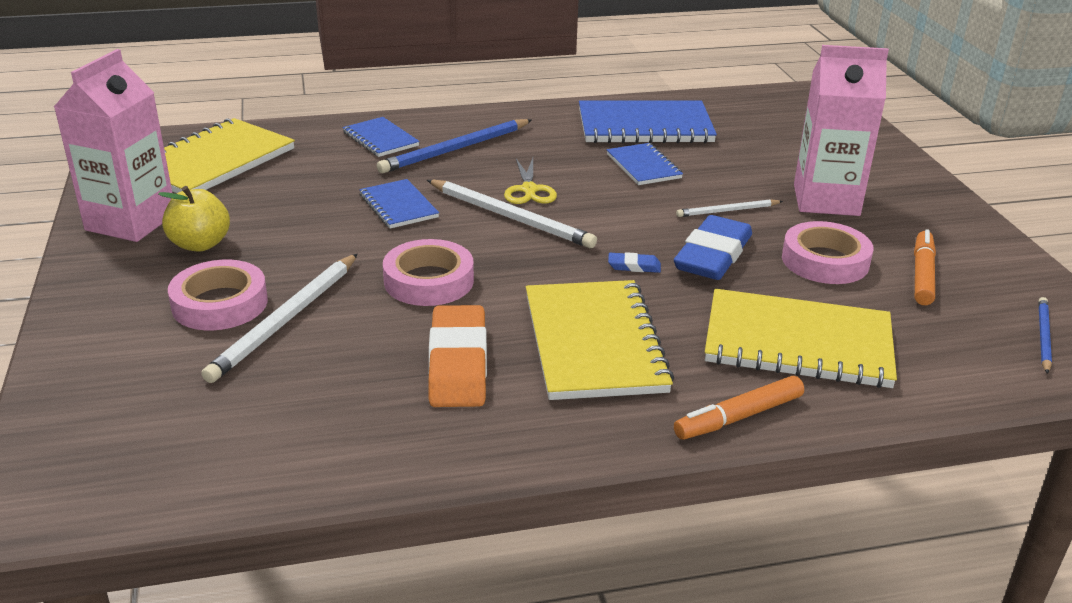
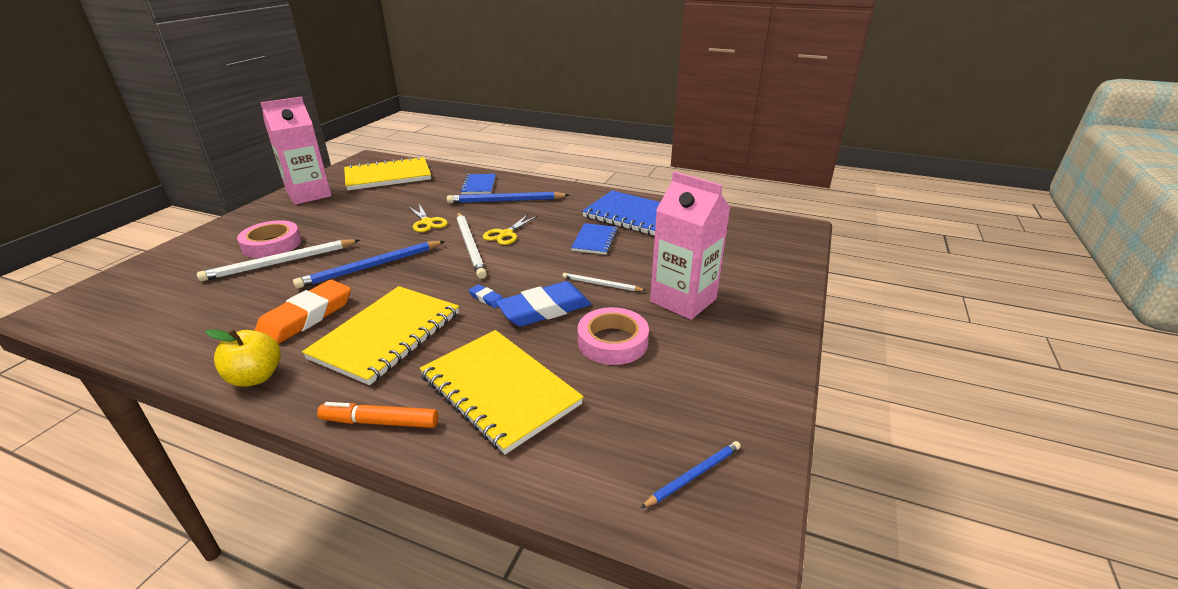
camera: 35 degrees right, 0 degrees up
yellow apple [158,186,230,252] -> yellow apple moved to [205,329,281,387]
blue notebook [359,179,439,229] -> yellow scissors [409,204,448,232]
pink tape [383,239,474,306] -> blue pencil [293,241,445,289]
orange marker [914,229,936,305] -> none

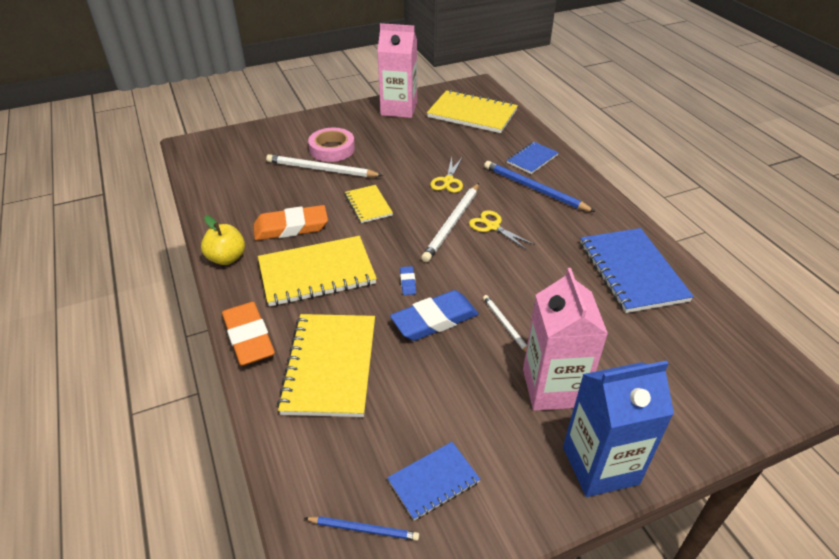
camera: 45 degrees right, 10 degrees up
blue pencil [293,241,445,289] -> yellow notebook [345,185,393,223]
orange marker [317,402,438,428] -> orange eraser [222,302,275,366]
yellow scissors [483,214,538,245] -> yellow scissors turned 60 degrees clockwise [469,210,535,250]
blue eraser [496,281,591,327] -> blue eraser turned 45 degrees counterclockwise [390,290,479,341]
blue notebook [571,223,618,255] -> blue notebook moved to [387,442,481,520]
pink tape [578,307,649,365] -> none
none -> blue carton [563,361,674,497]

